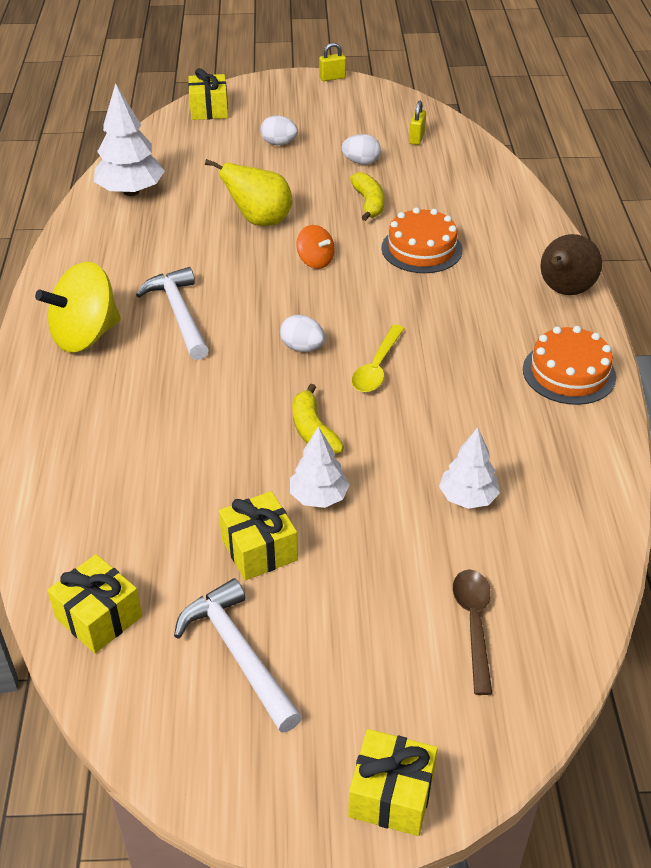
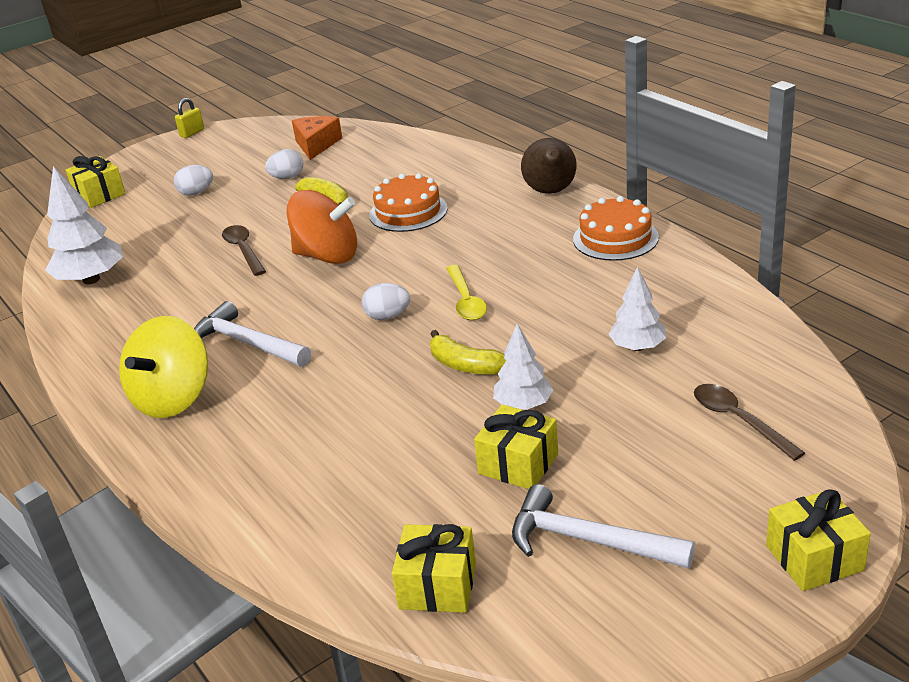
camera: 30 degrees left, 10 degrees down
yellow pear [205,159,293,226] -> brown spoon [222,225,266,276]
orange spinning top [296,225,335,269] -> orange spinning top [286,190,357,264], size x1.92
yellow padlock [409,100,426,145] -> orange cheese [292,116,342,160]

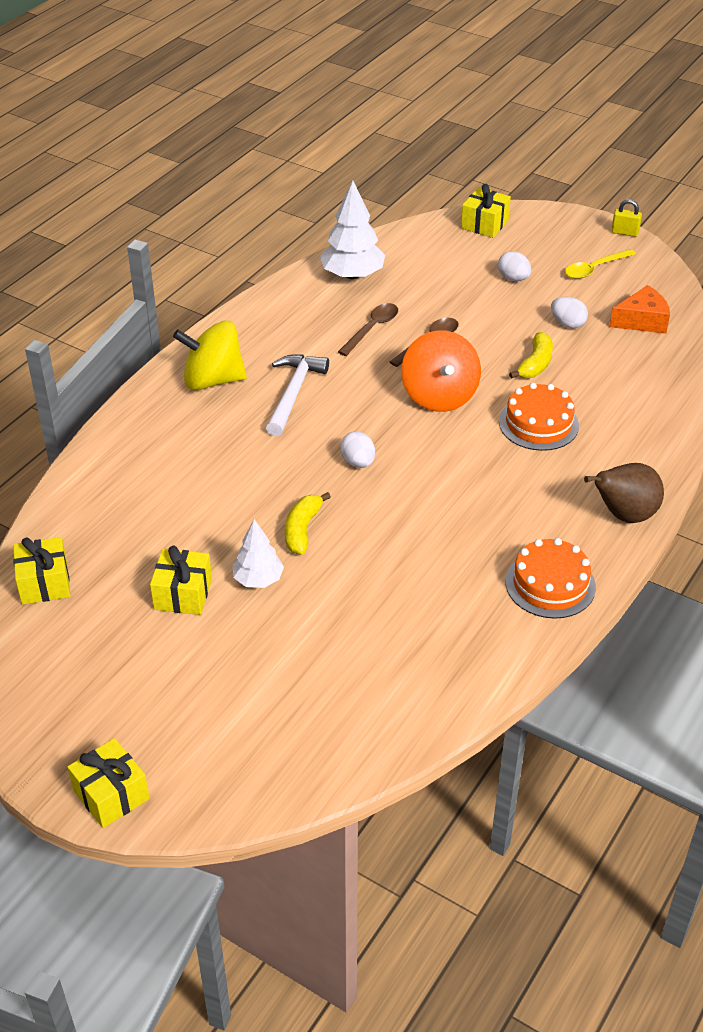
camera: 65 degrees right, 10 degrees up
yellow spoon [446,265,487,321] -> yellow spoon moved to [565,249,636,279]
white hammer [512,484,695,569] -> none
white tree [608,267,666,351] -> none
brown spoon [694,384,805,461] -> brown spoon moved to [338,303,398,356]

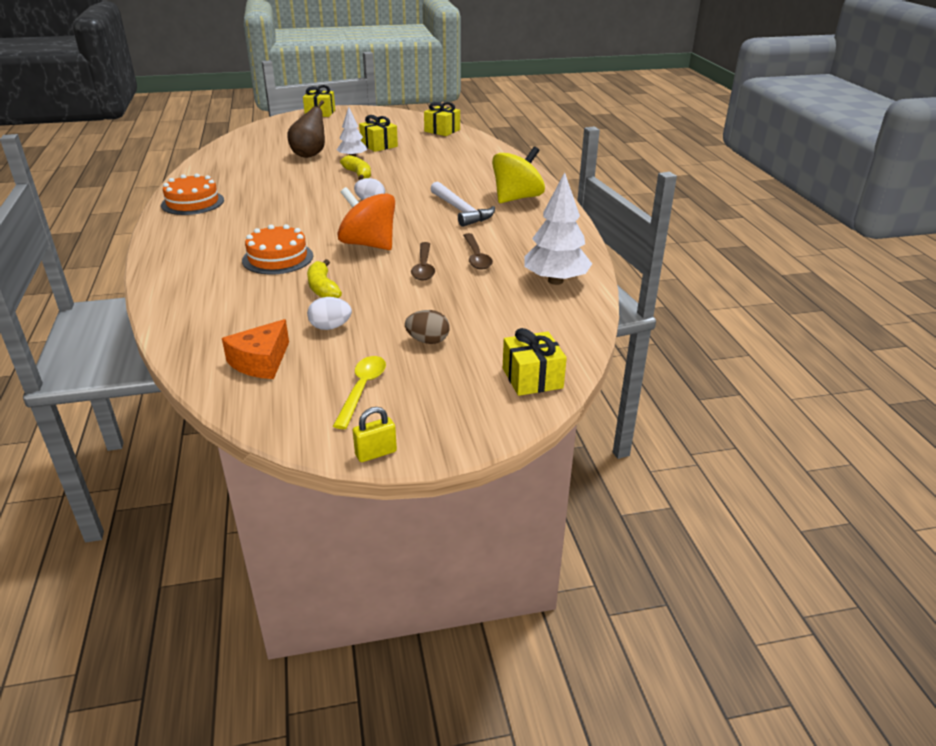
camera: 135 degrees right, 10 degrees down
white egg [498,251,531,281] -> brown egg [405,310,450,344]
brown pear [584,463,664,523] -> brown pear moved to [287,100,325,158]

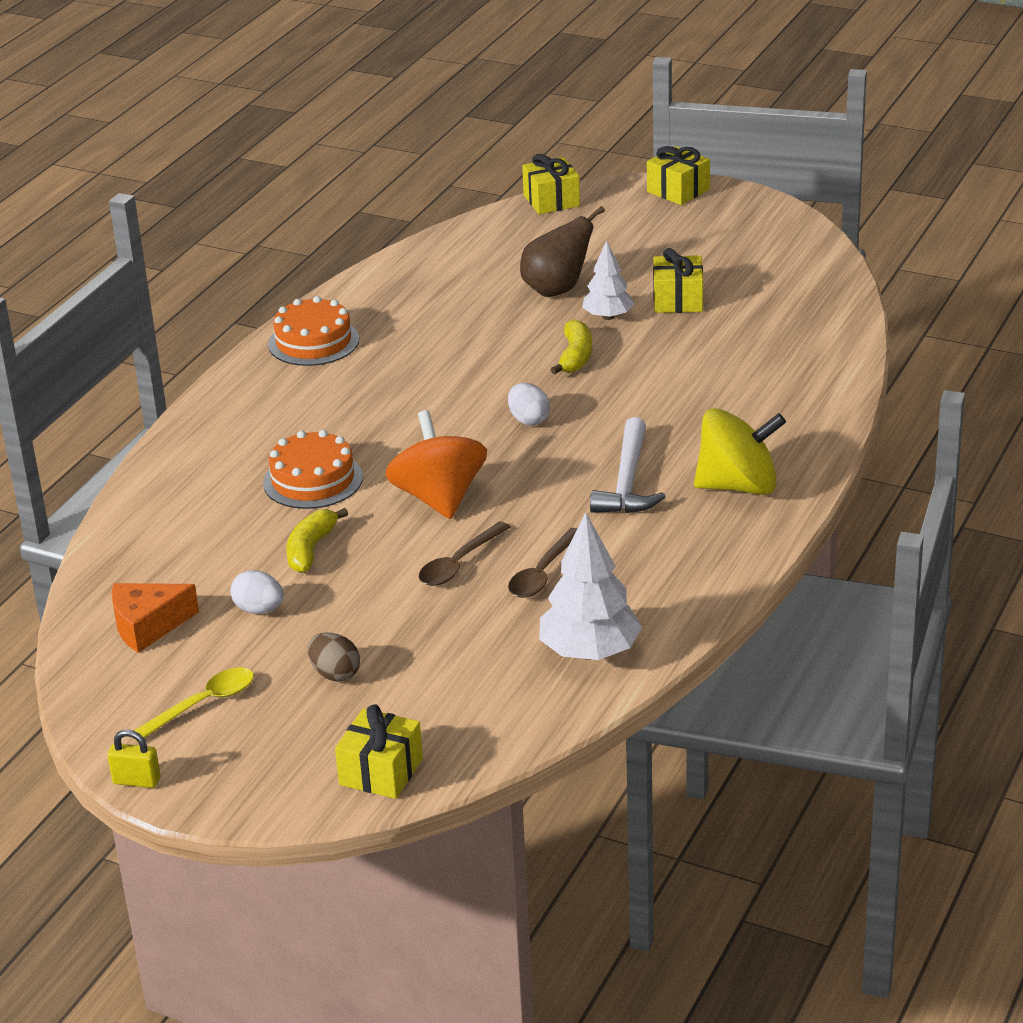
camera: 40 degrees right, 0 degrees up
yellow gift [424,102,460,136] -> yellow gift moved to [522,154,580,214]

